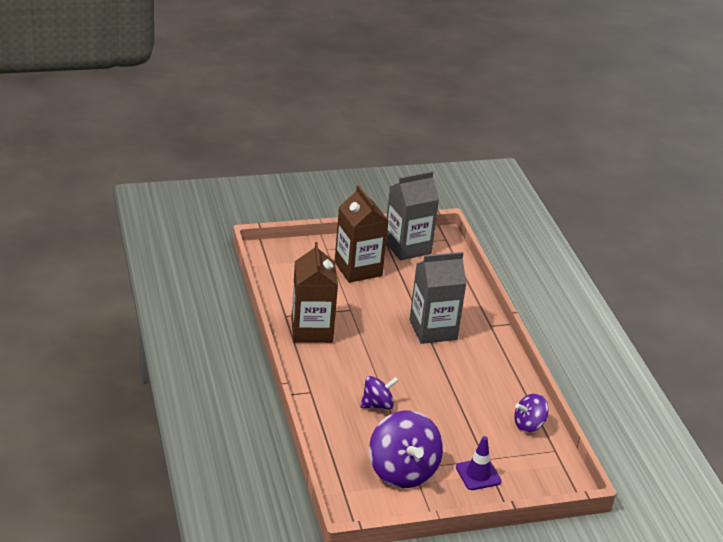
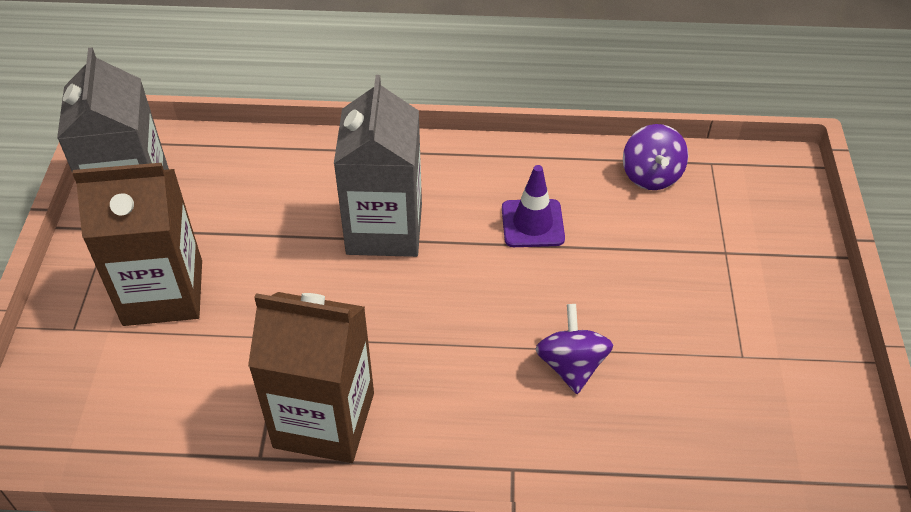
camera: 70 degrees left, 15 degrees up
purple spinning top [369,411,443,488] -> none
purple traffic cone [456,436,502,490] -> purple traffic cone moved to [502,165,565,247]

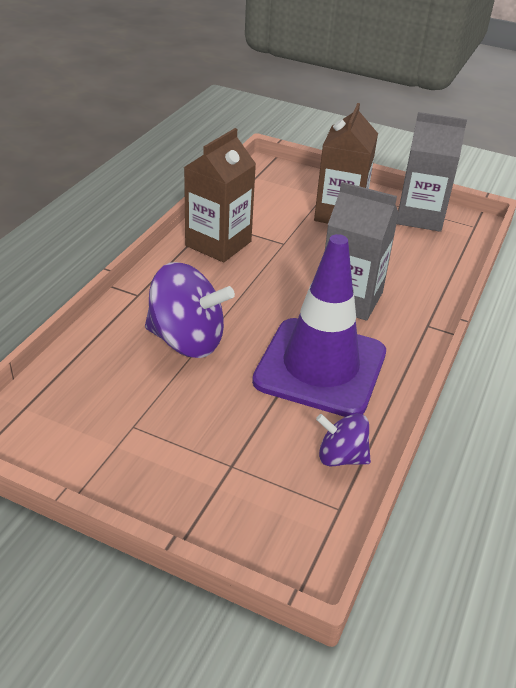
camera: 110 degrees right, 10 degrees down
purple traffic cone [502,165,565,247] -> purple traffic cone [252,234,386,417], size x2.32
purple spinning top [535,304,613,394] -> purple spinning top [145,262,235,358], size x1.79

